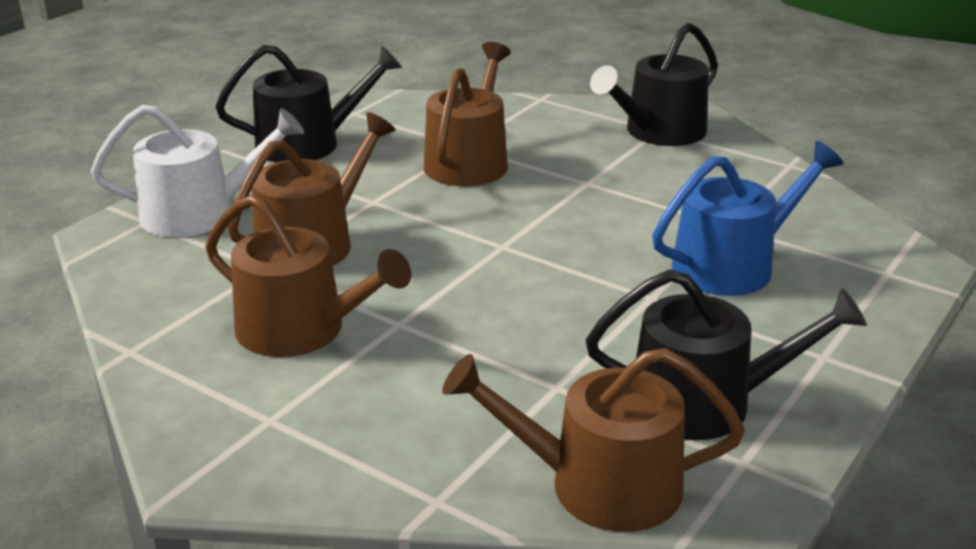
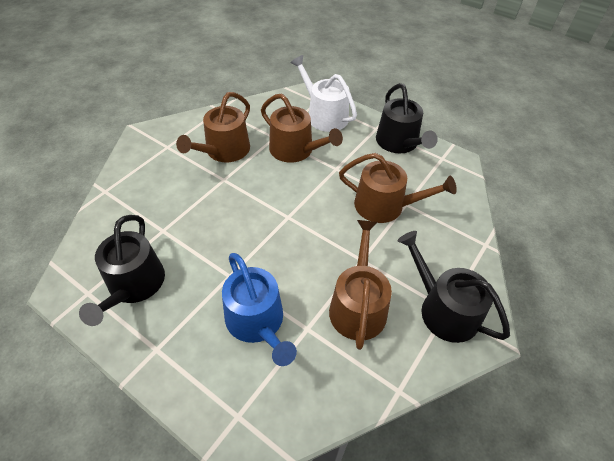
camera: 90 degrees right, 20 degrees up
white watering can [91,105,304,237] -> white watering can turned 150 degrees clockwise [290,55,357,132]
brown watering can [442,348,745,532] -> brown watering can moved to [329,220,392,350]

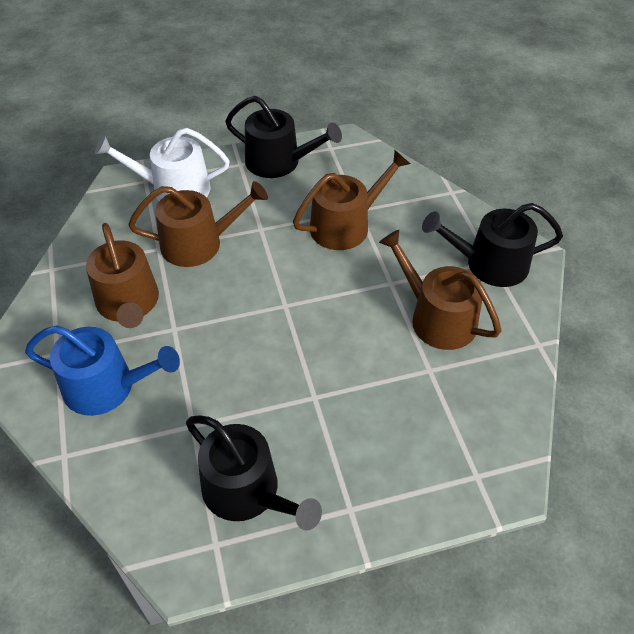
camera: 50 degrees left, 0 degrees up
blue watering can [222,253,297,366] -> blue watering can moved to [25,325,180,416]

